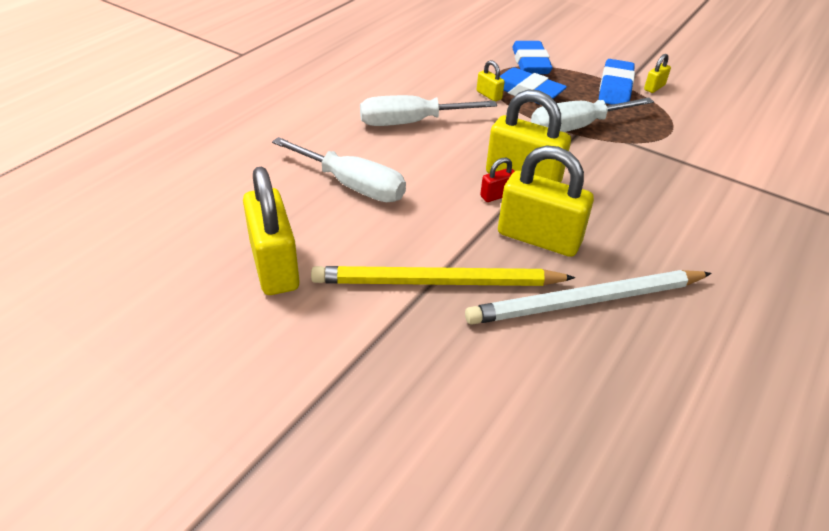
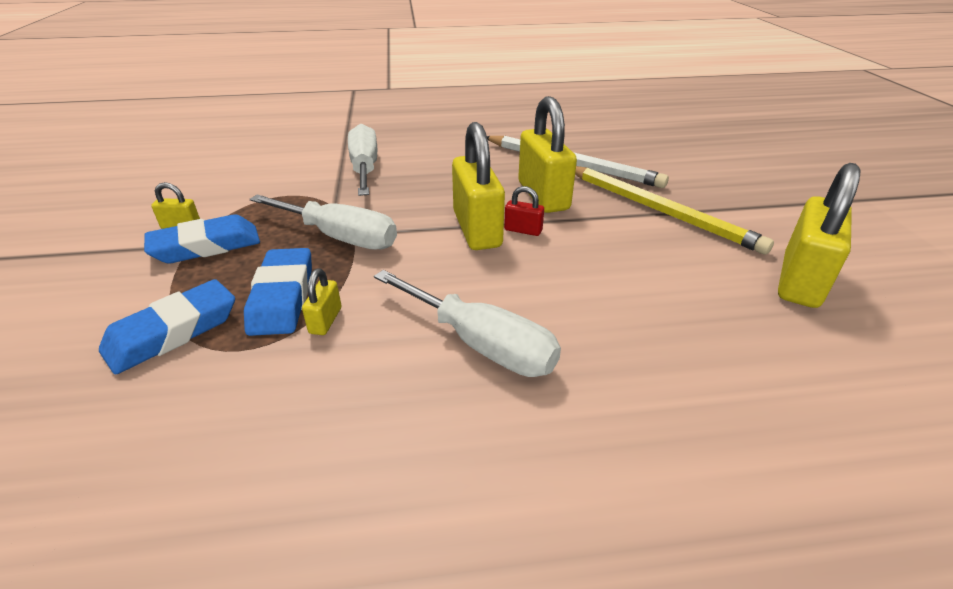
camera: 130 degrees left, 5 degrees down
white screwdriver [272,137,406,202] -> white screwdriver moved to [348,124,377,196]

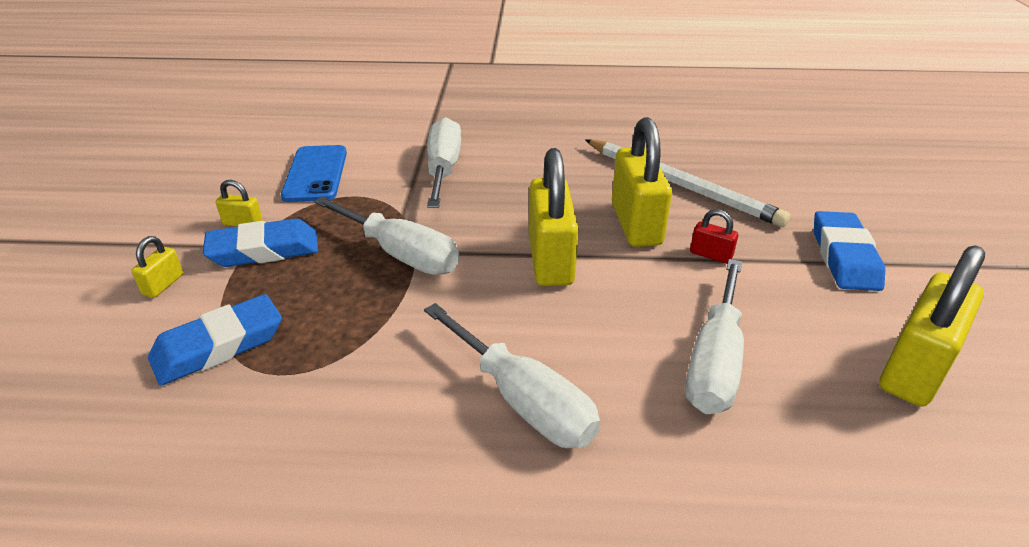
camera: 10 degrees right, 0 degrees up
blue eraser [244,248,312,336] -> blue eraser moved to [814,211,885,291]
yellow padlock [302,269,341,335] -> yellow padlock moved to [131,236,183,298]
red padlock [504,186,544,236] -> red padlock moved to [690,209,738,264]
yellow pencil [575,166,774,254] -> none
none -> blue phone [281,145,347,202]
none -> white screwdriver [685,259,744,414]

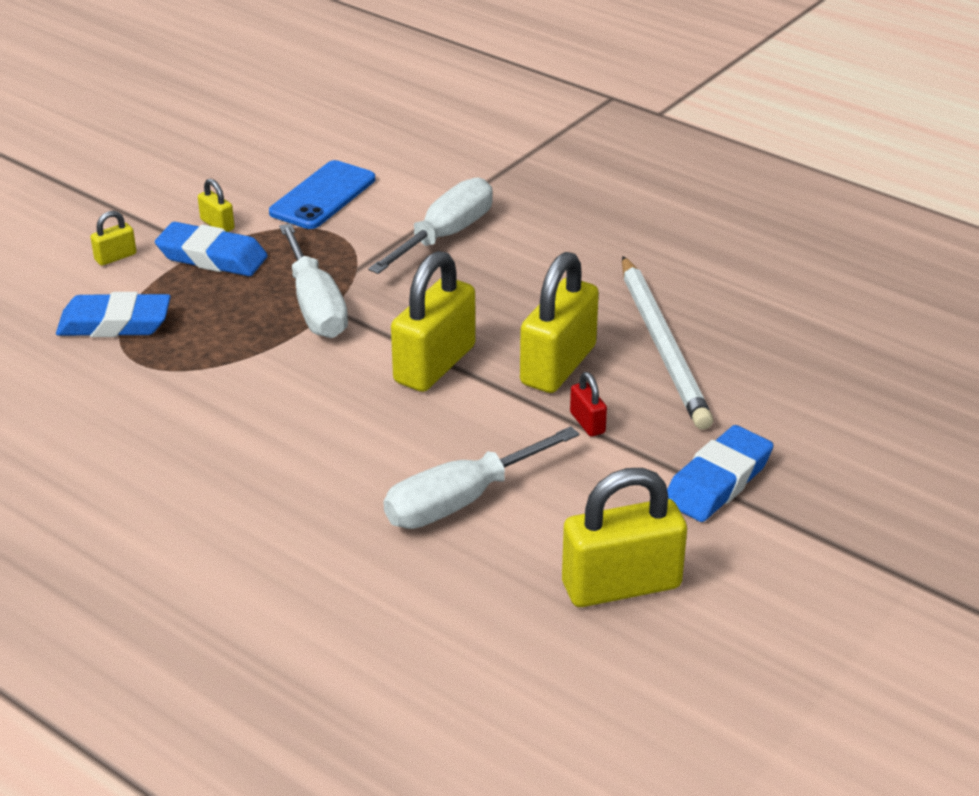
camera: 35 degrees right, 0 degrees up
white screwdriver [424,303,600,448] -> none

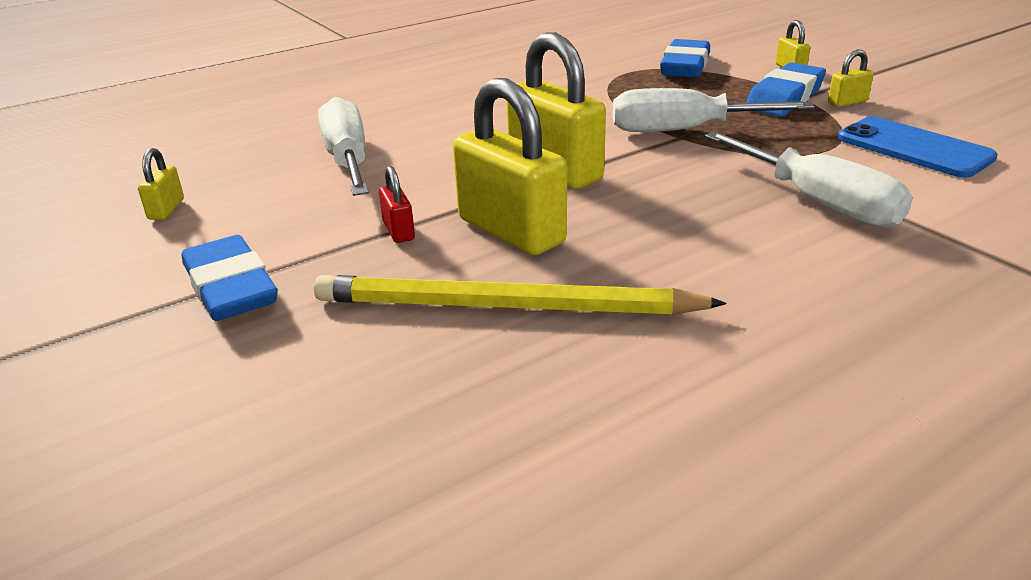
camera: 110 degrees right, 5 degrees down
yellow padlock [562,468,687,607] -> yellow padlock [138,148,184,220], size x0.45
red padlock [570,372,607,437] -> red padlock turned 75 degrees clockwise [379,166,415,243]
white pencil [622,256,713,430] -> yellow pencil [314,275,727,315]

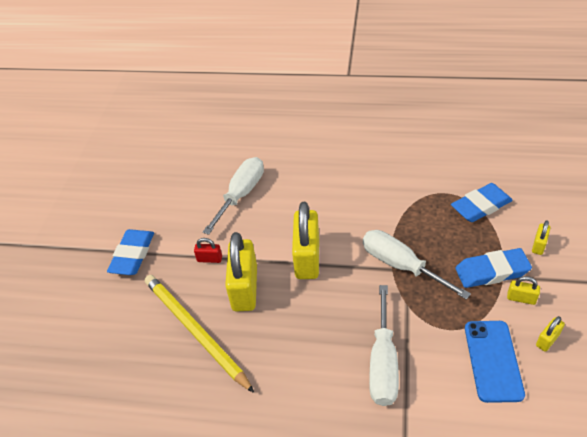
camera: 45 degrees right, 15 degrees up
yellow padlock [138,148,184,220] -> yellow padlock moved to [536,316,565,352]
red padlock [379,166,415,243] -> red padlock turned 75 degrees clockwise [194,238,222,263]

